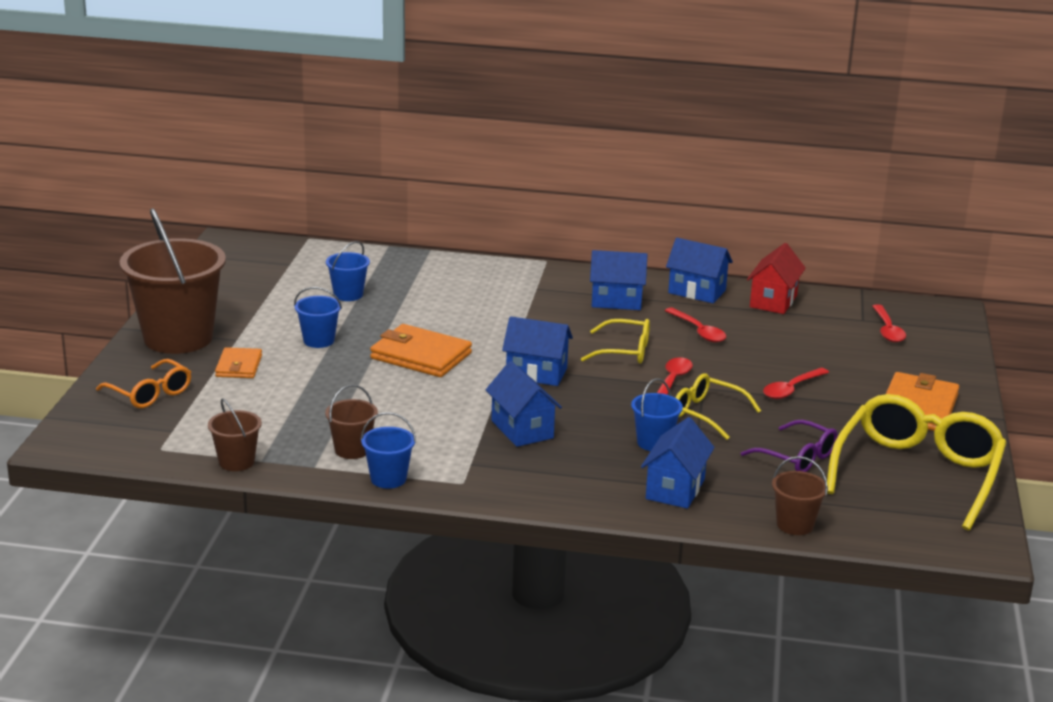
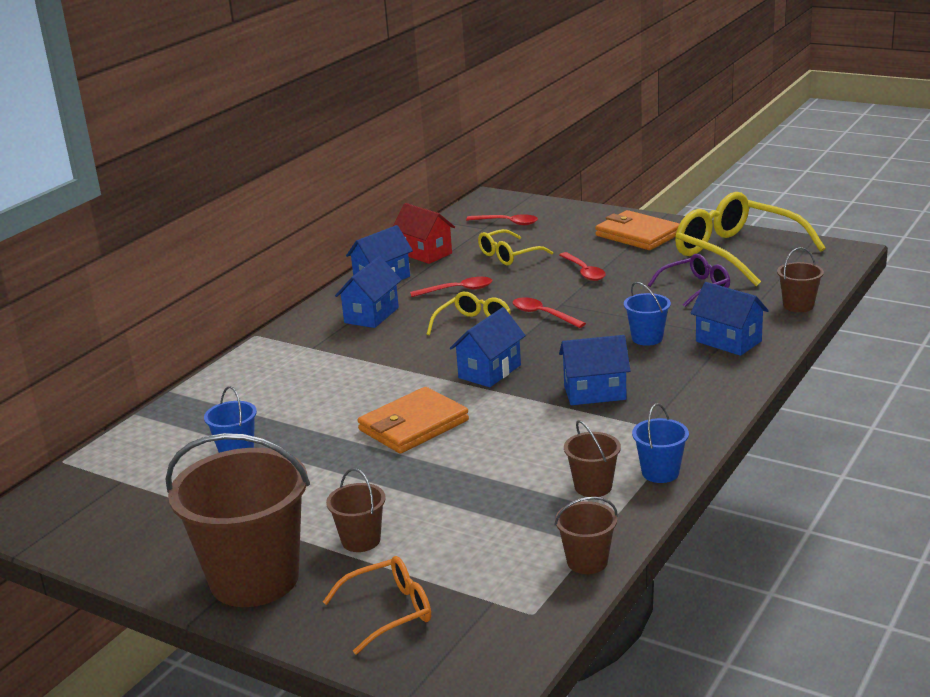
camera: 65 degrees left, 0 degrees up
orange wallet [215,347,262,378] -> brown bucket [326,468,386,552]
blue bucket [294,287,342,348] -> none
yellow glasses [675,374,761,440] -> yellow glasses moved to [478,229,553,265]

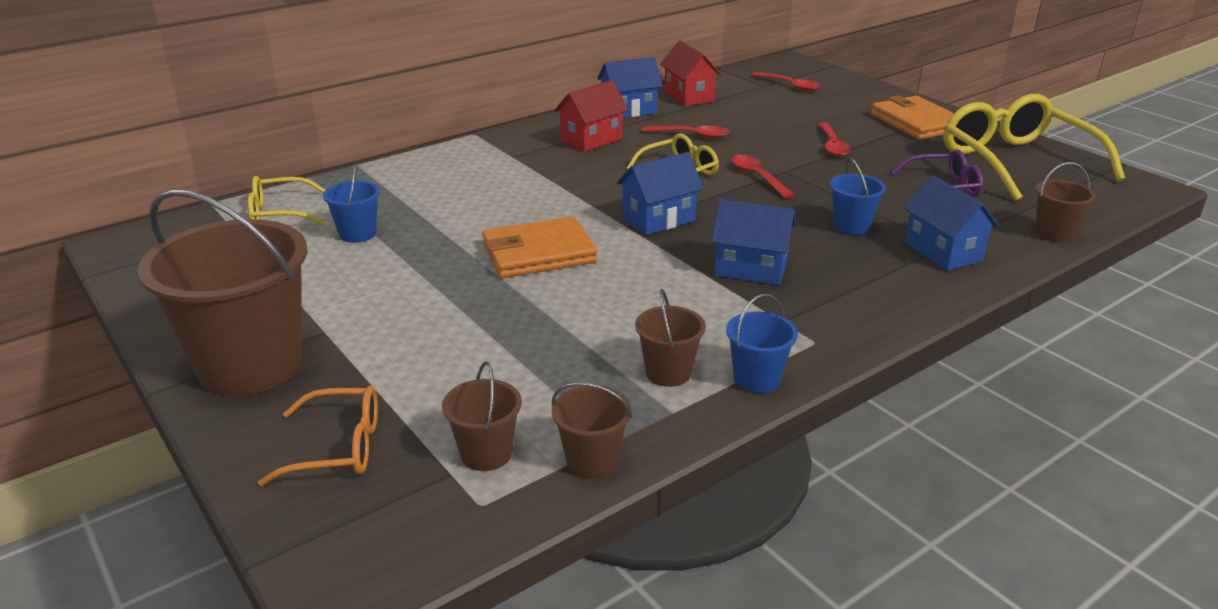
camera: 20 degrees right, 5 degrees up
brown bucket [326,468,386,552] -> brown bucket moved to [442,361,522,471]
blue house [335,256,402,328] -> red house [554,80,628,152]
yellow glasses [478,229,553,265] -> yellow glasses moved to [248,176,325,226]

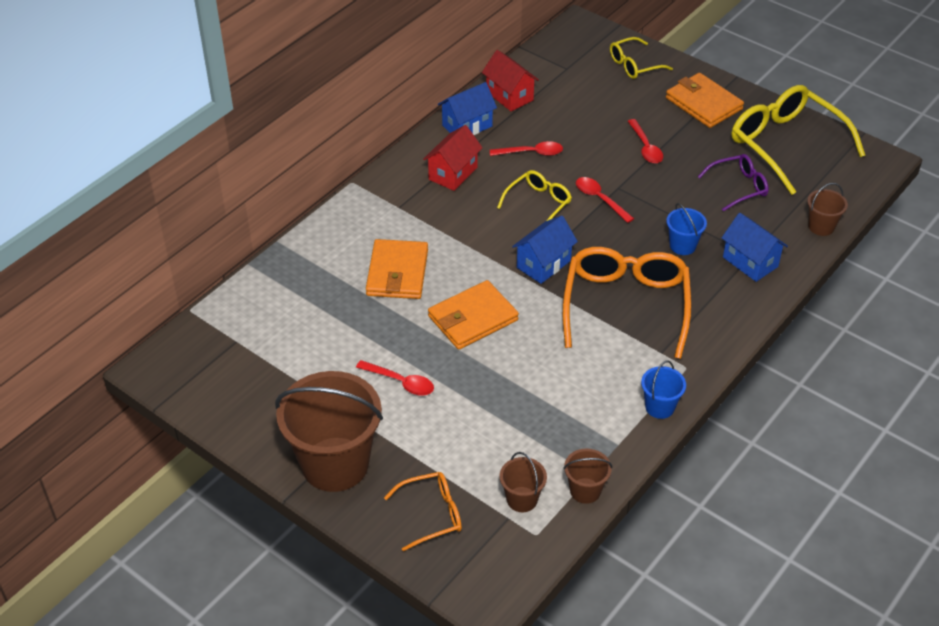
camera: 15 degrees left, 15 degrees up
yellow glasses [248,176,325,226] -> yellow glasses moved to [610,37,673,79]
blue bucket [323,164,380,243] -> none
brown bucket [635,289,706,387] -> none
blue house [711,199,796,285] -> orange glasses [563,247,691,359]
red spoon [751,72,821,91] -> red spoon moved to [356,360,434,396]
none -> orange wallet [366,239,428,299]

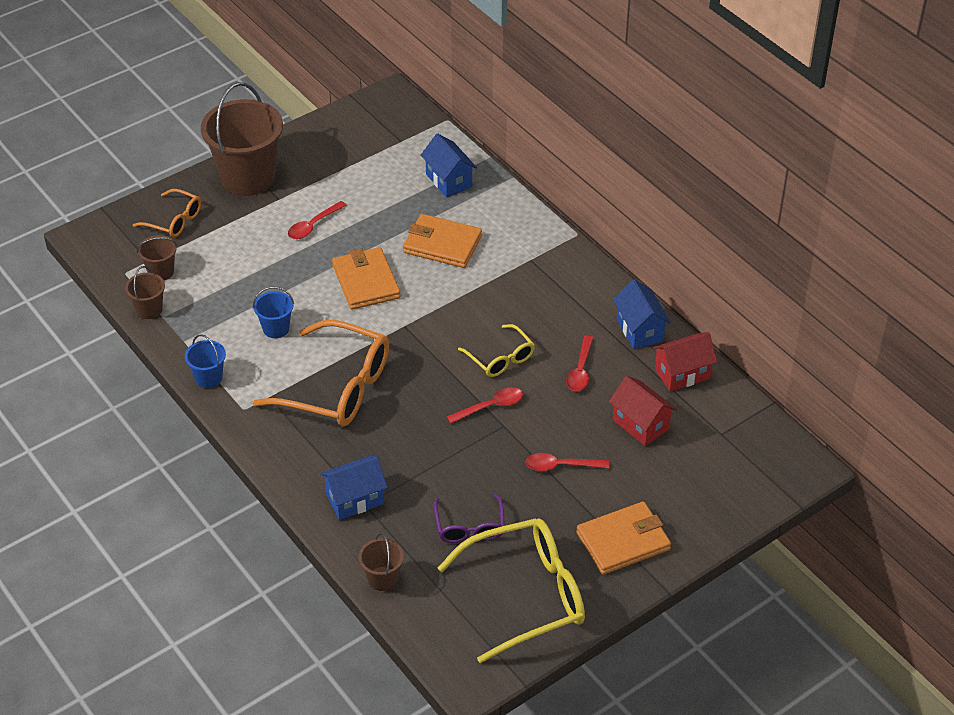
camera: 105 degrees right, 0 degrees up
orange glasses [384,472,462,551] -> orange glasses turned 60 degrees counterclockwise [133,189,201,237]
red house [423,125,483,191] -> red house moved to [609,376,677,446]
blue house [512,216,578,284] -> blue house moved to [421,133,477,197]
yellow glasses [610,37,673,79] -> none
blue bucket [666,203,707,255] -> blue bucket moved to [253,287,294,338]

